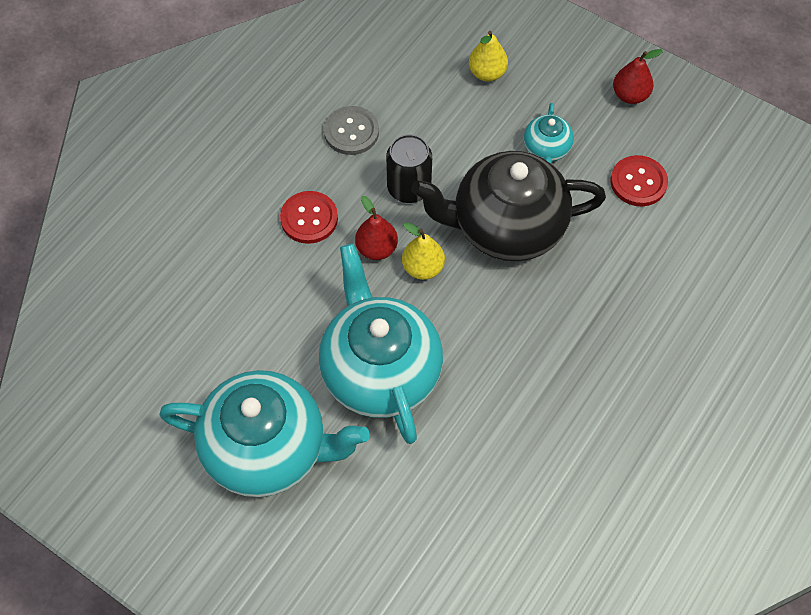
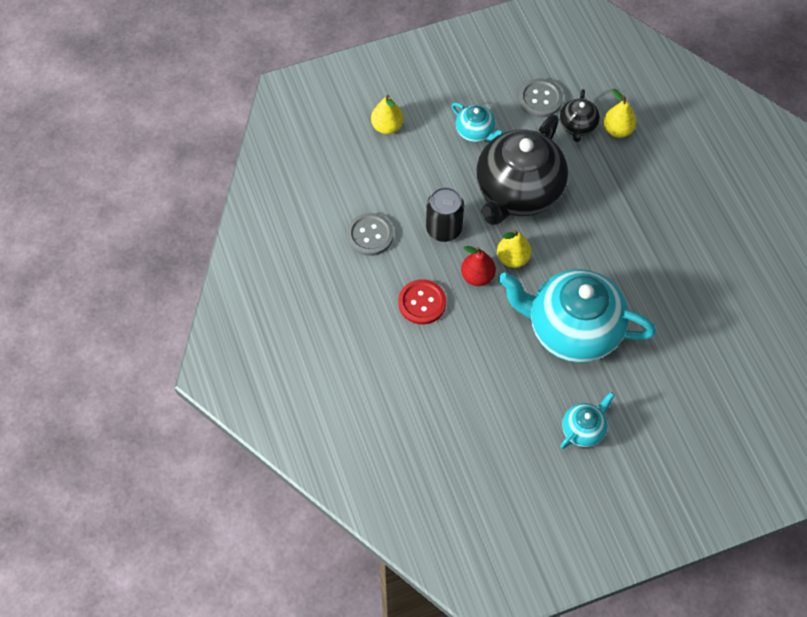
camera: 55 degrees left, 0 degrees up
turquoise teapot [159,370,370,497] -> turquoise teapot [561,392,615,449], size x0.45
red button [611,155,668,206] -> grey button [518,79,563,118]
red pear [613,49,663,104] -> none
none -> black teapot [560,89,600,142]
none -> yellow pear [603,89,636,138]

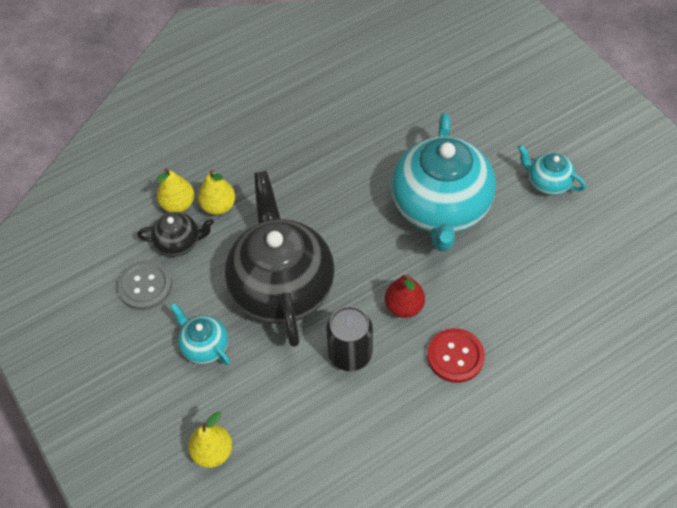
camera: 100 degrees left, 5 degrees down
grey button [347,213,394,256] -> none
turquoise teapot [452,102,504,142] -> turquoise teapot turned 75 degrees counterclockwise [170,303,230,365]
black teapot [476,114,568,225] -> black teapot turned 120 degrees counterclockwise [225,171,335,347]
yellow pear [497,230,532,268] -> yellow pear moved to [198,169,236,215]

